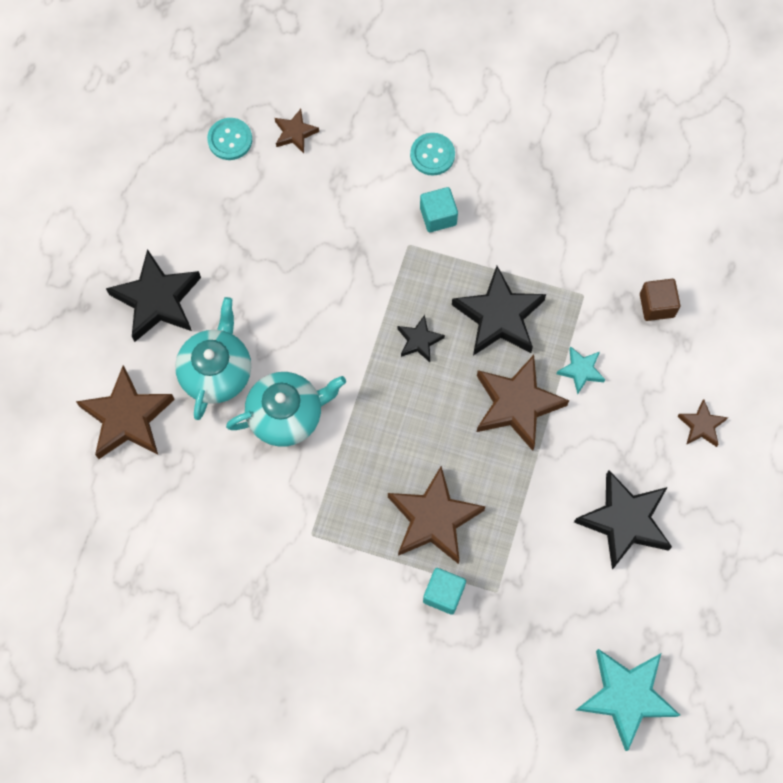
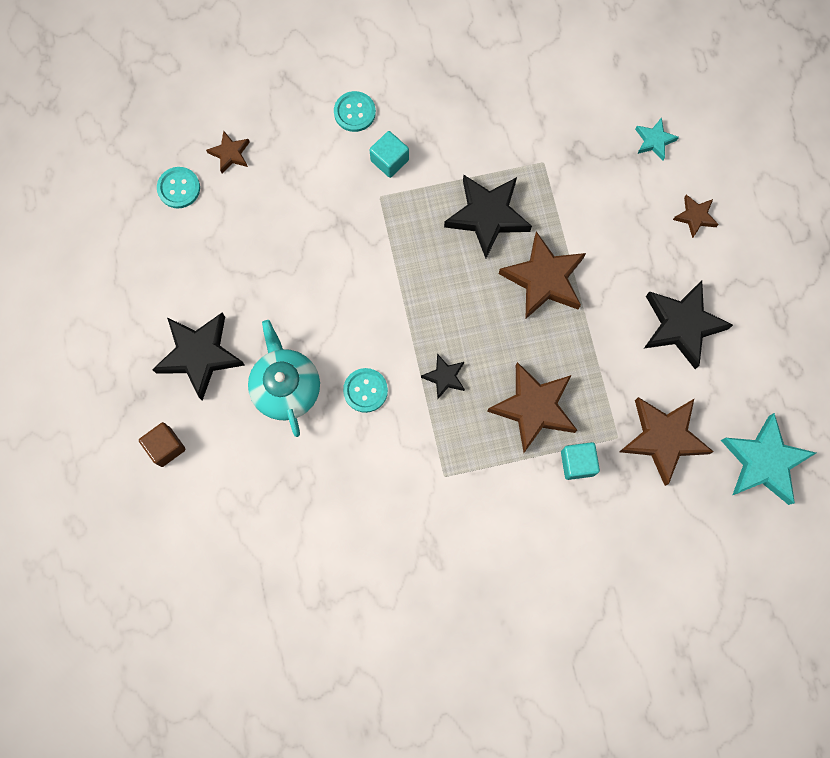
camera: 30 degrees left, 5 degrees up
brown star [76,365,175,459] -> brown star moved to [619,397,714,486]
turquoise teapot [226,372,346,447] -> turquoise button [343,368,388,413]
black star [398,315,445,362] -> black star moved to [421,354,465,399]
turquoise star [556,346,605,394] -> turquoise star moved to [635,117,679,160]
brown cube [640,279,680,321] -> brown cube moved to [139,422,186,467]

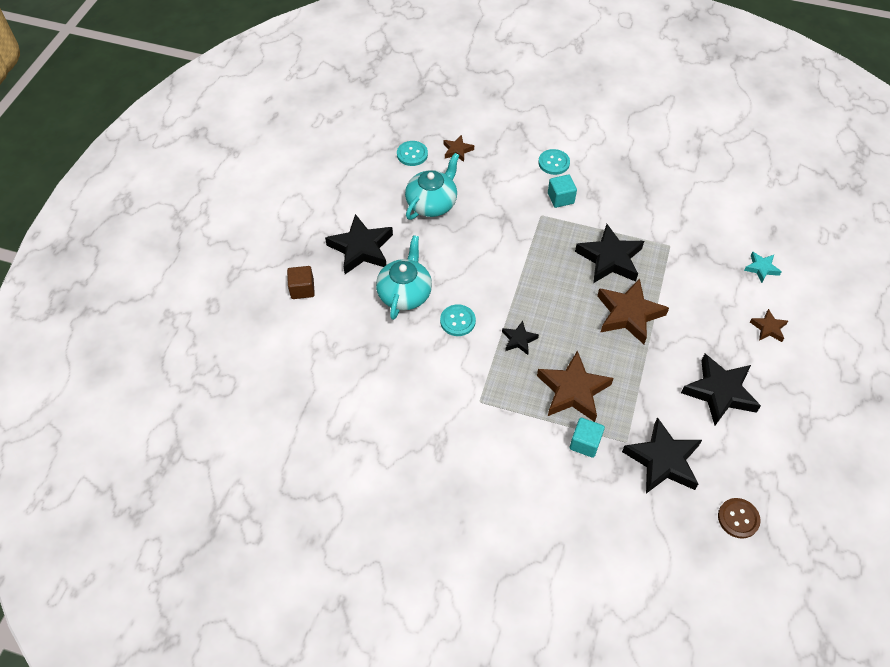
camera: 30 degrees right, 20 degrees down
brown star [619,397,714,486] -> black star [622,417,702,494]
turquoise star [721,413,816,505] -> brown button [718,498,761,539]
none -> turquoise teapot [405,153,460,220]

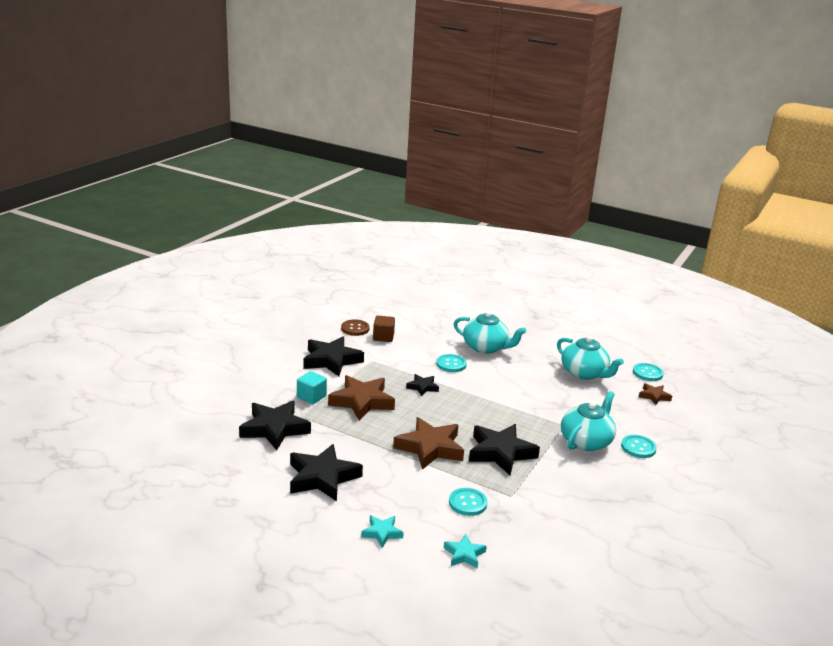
camera: 100 degrees right, 30 degrees down
brown cube [287,266,315,299] -> brown cube moved to [373,316,395,342]
black star [325,214,393,274] -> black star moved to [303,336,364,376]
turquoise cube [548,175,577,208] -> turquoise teapot [561,391,616,451]
brown button [718,498,761,539] -> brown button moved to [341,319,370,336]
brown star [750,309,788,342] -> turquoise star [361,515,404,548]
none -> turquoise button [449,488,488,516]

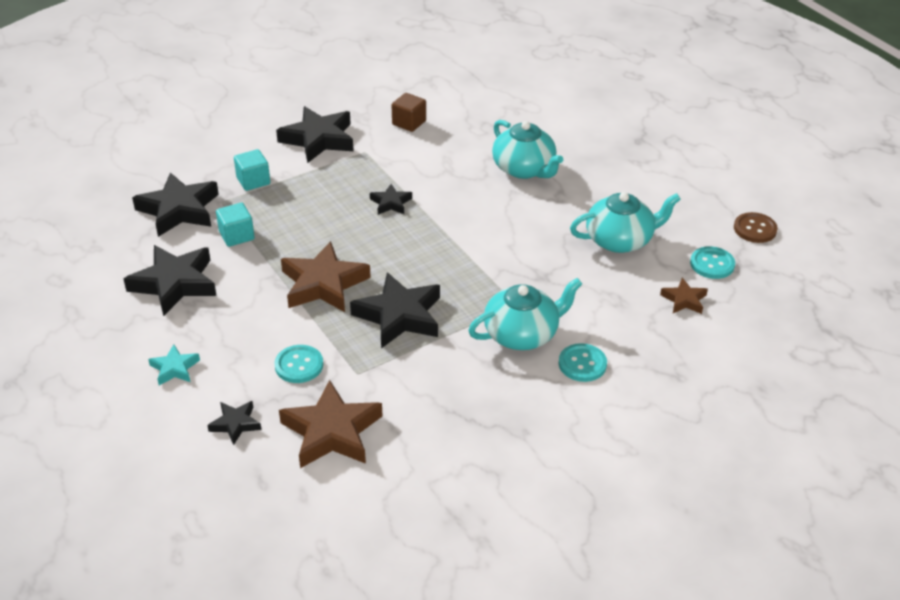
camera: 30 degrees right, 15 degrees up
brown star [328,375,395,421] -> brown star moved to [279,380,383,468]
brown button [341,319,370,336] -> brown button moved to [734,212,778,243]
turquoise button [436,354,467,372] -> none
turquoise star [444,534,487,569] -> black star [207,401,261,445]
turquoise teapot [557,336,624,380] -> turquoise teapot turned 90 degrees counterclockwise [570,192,681,253]
none -> turquoise cube [216,203,255,247]

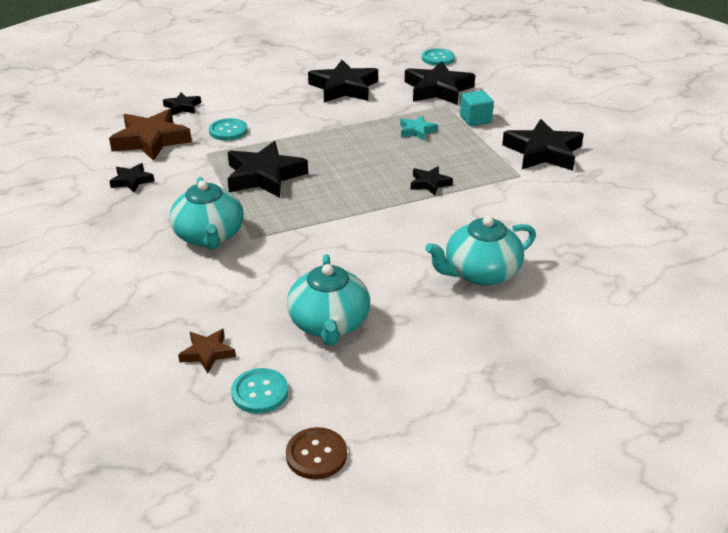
camera: 100 degrees right, 5 degrees down
turquoise star [148,344,200,385] -> turquoise star moved to [400,115,438,141]
turquoise cube [216,203,255,247] -> none
brown star [281,241,371,312] -> none
brown cube [391,93,426,132] -> none
turquoise button [559,343,607,382] -> turquoise button moved to [422,48,455,66]
none -> black star [109,163,155,192]

